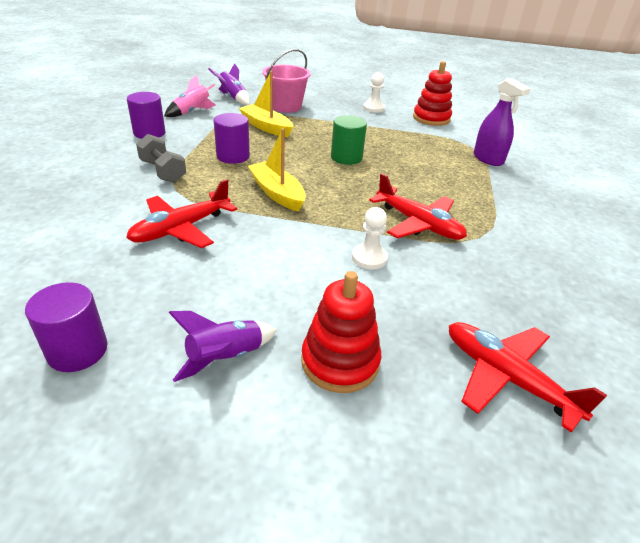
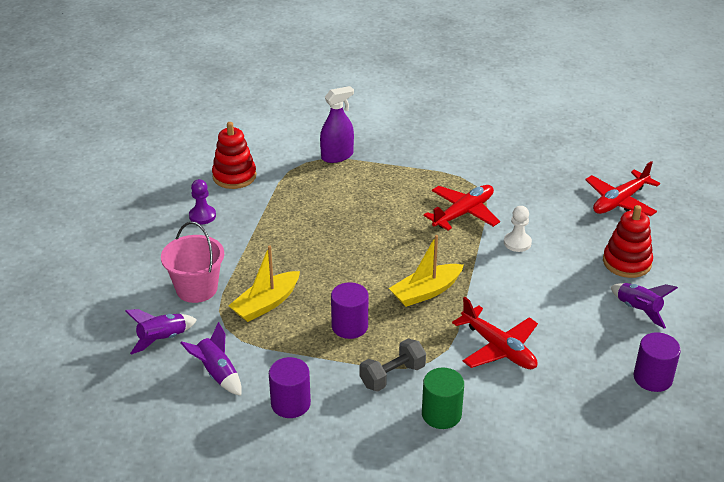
camera: 85 degrees left, 0 degrees up
pink rocket [164,75,215,117] -> purple rocket [180,322,242,396]
green cylinder [331,115,367,165] -> green cylinder moved to [422,368,464,429]
white pawn [363,72,385,113] -> purple pawn [189,179,216,224]

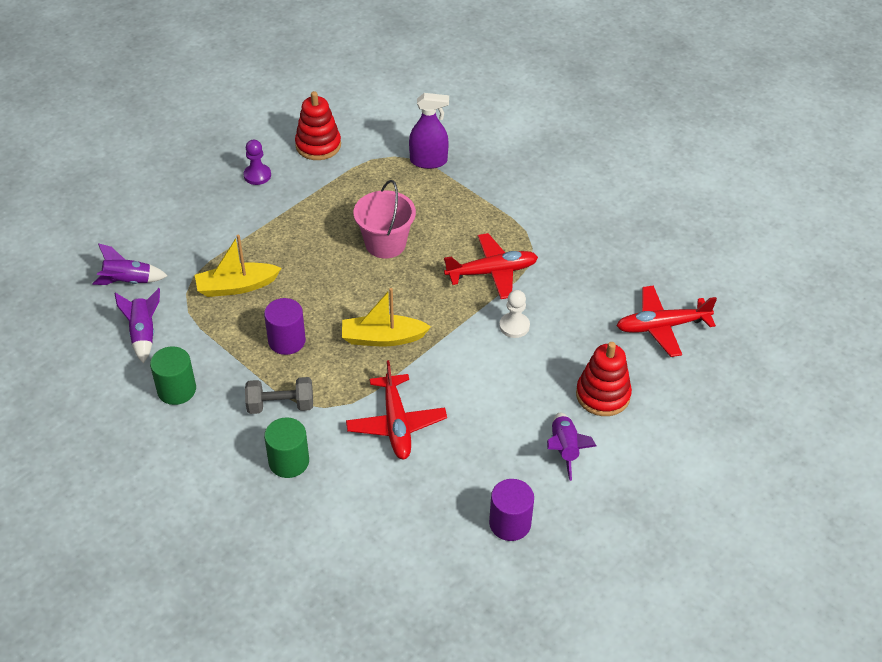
camera: 30 degrees right, 10 degrees up
pink bucket [161,221,224,303] -> pink bucket moved to [354,180,416,258]
purple cylinder [269,357,311,418] -> green cylinder [150,346,196,405]

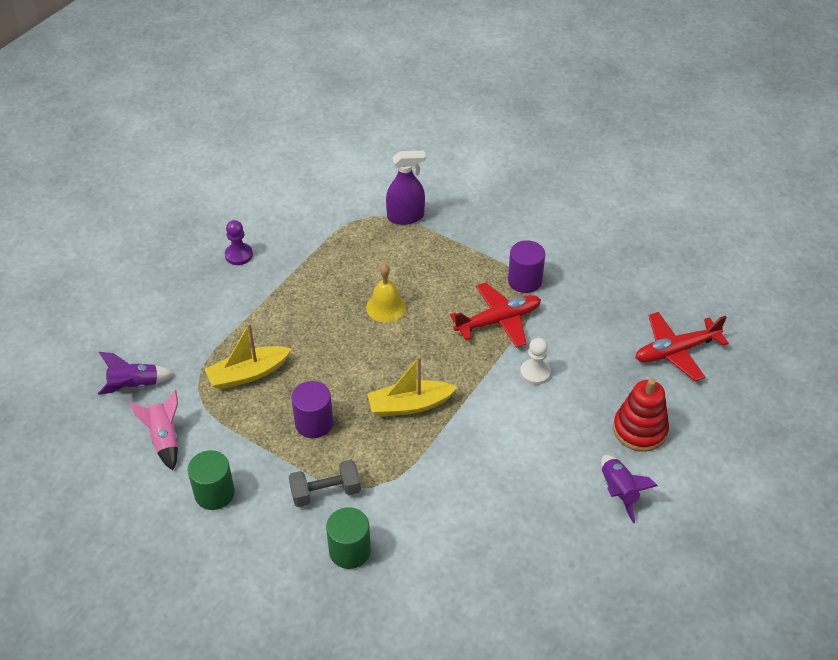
camera: 10 degrees left, 0 degrees up
purple rocket [114,288,160,363] -> pink rocket [130,390,178,470]
red stacking toy [295,91,341,160] -> none
red plane [346,360,447,459] -> none
pink bucket [354,180,416,258] -> yellow bell [366,264,406,323]
purple cylinder [489,479,534,541] -> purple cylinder moved to [508,240,545,293]

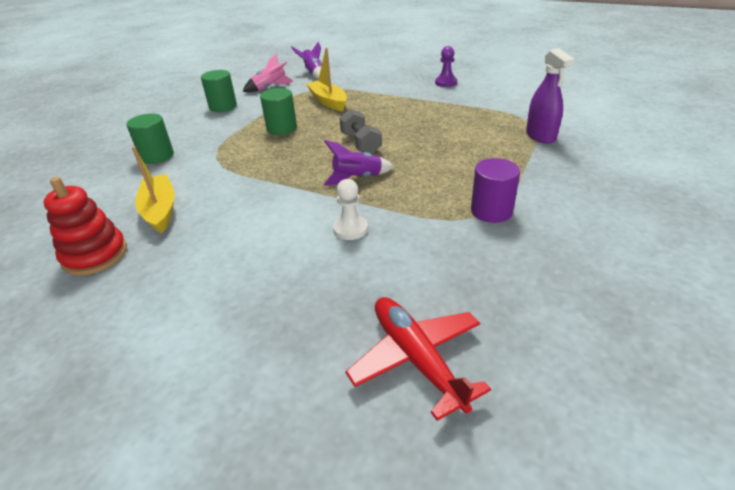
camera: 85 degrees right, 10 degrees down
grey dumbbell [288,460,361,507] -> grey dumbbell moved to [339,109,382,154]
purple cylinder [291,381,333,438] -> green cylinder [260,88,297,135]
yellow bell [366,264,406,323] -> none
yellow boat [367,356,457,417] -> yellow boat moved to [132,146,175,234]
red plane [450,282,541,348] -> none
purple rocket [601,455,658,523] -> purple rocket moved to [323,140,394,186]
red stacking toy [613,379,669,452] -> red stacking toy moved to [43,177,127,276]

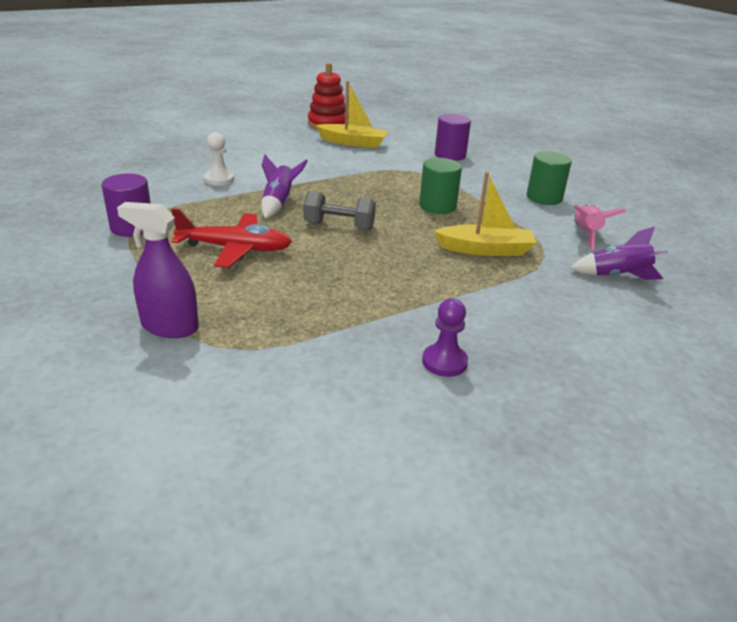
camera: 120 degrees right, 5 degrees down
green cylinder [127,113,174,164] -> purple cylinder [435,114,471,161]
red plane [345,297,491,421] -> red plane moved to [171,208,292,268]

